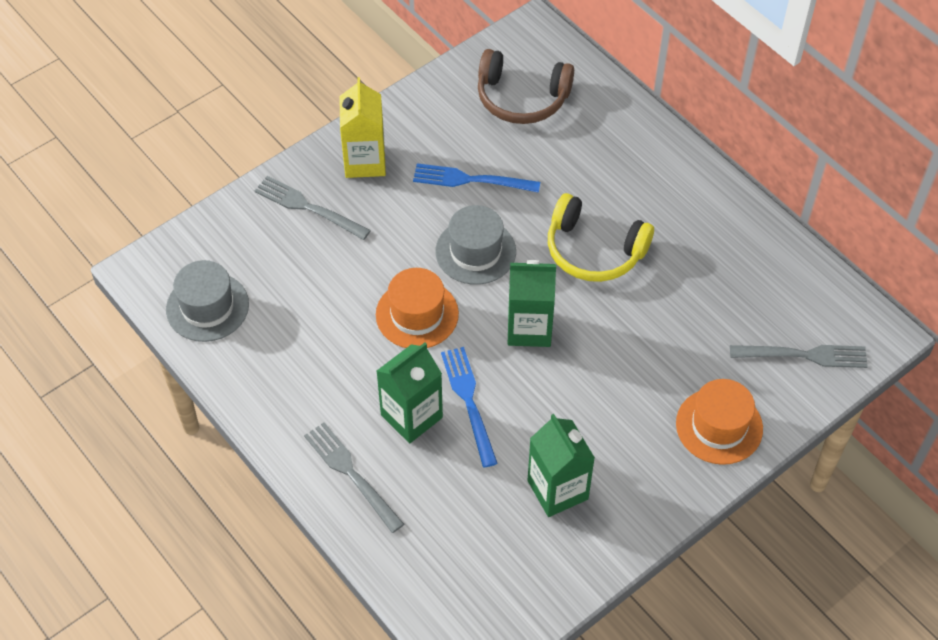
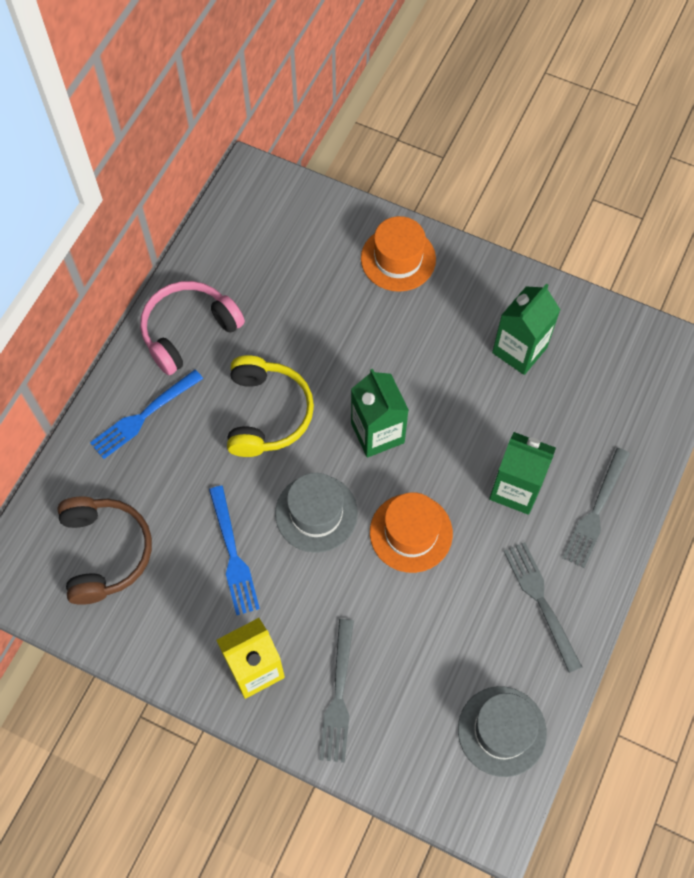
camera: 115 degrees left, 10 degrees up
blue fork [441,347,498,468] -> blue fork moved to [90,370,203,459]
grey fork [730,345,868,368] -> grey fork moved to [504,542,582,673]
none -> pink headphones [140,281,245,375]

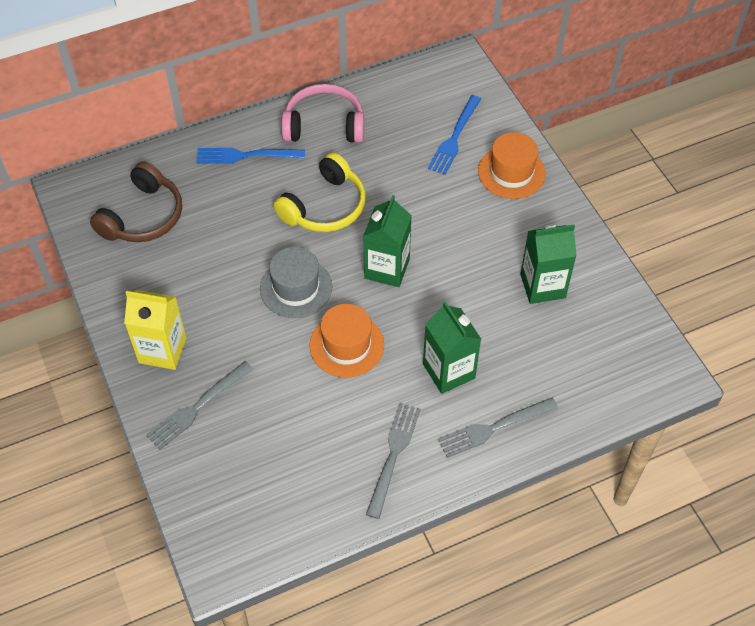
camera: 40 degrees right, 10 degrees down
blue fork [209,486,260,615] -> blue fork moved to [428,95,481,175]
grey hat [458,686,547,777] -> none

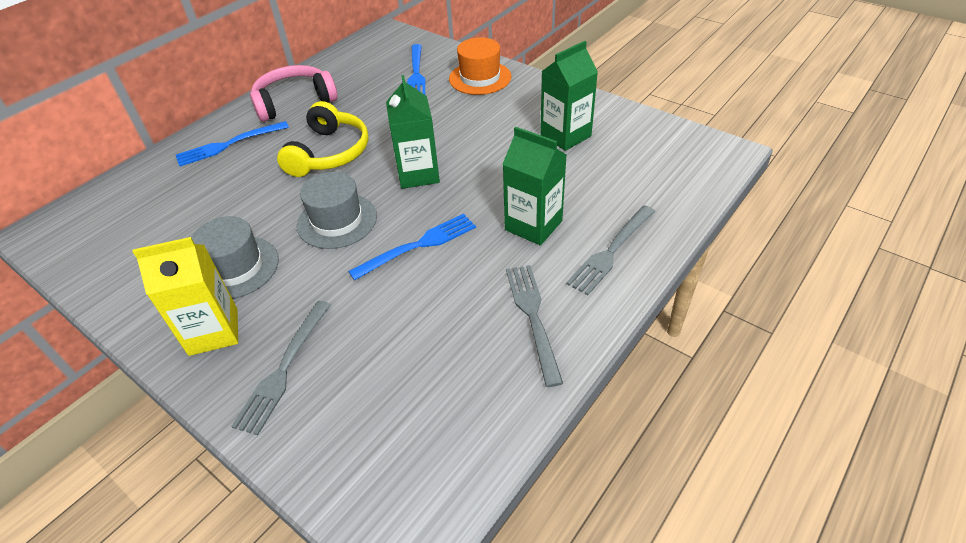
camera: 25 degrees left, 10 degrees down
brown headphones [90,162,182,242] -> none
orange hat [309,304,384,378] -> blue fork [348,214,476,281]
none -> grey hat [191,216,279,299]

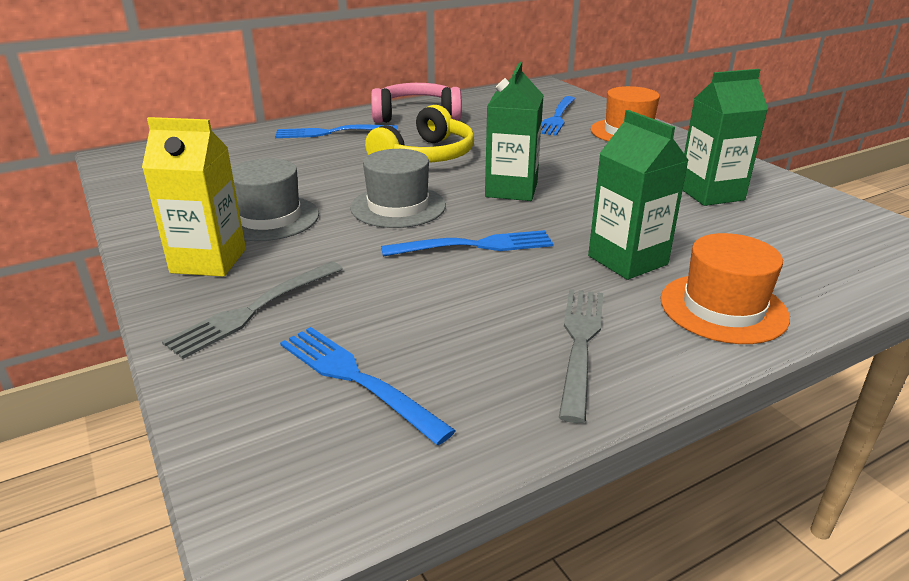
camera: 20 degrees right, 15 degrees down
grey fork [566,205,655,295] -> orange hat [660,233,790,344]
none -> blue fork [280,327,456,445]

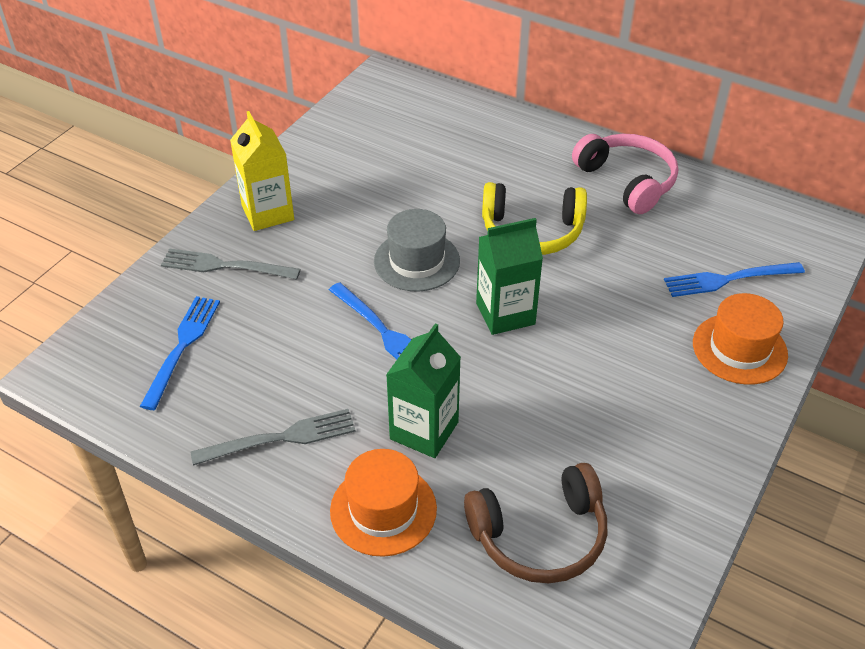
camera: 60 degrees right, 15 degrees up
grey hat [231,158,319,241] -> none
blue fork [275,124,398,138] -> none
green carton [682,69,768,206] -> none
none -> brown headphones [464,463,607,583]

